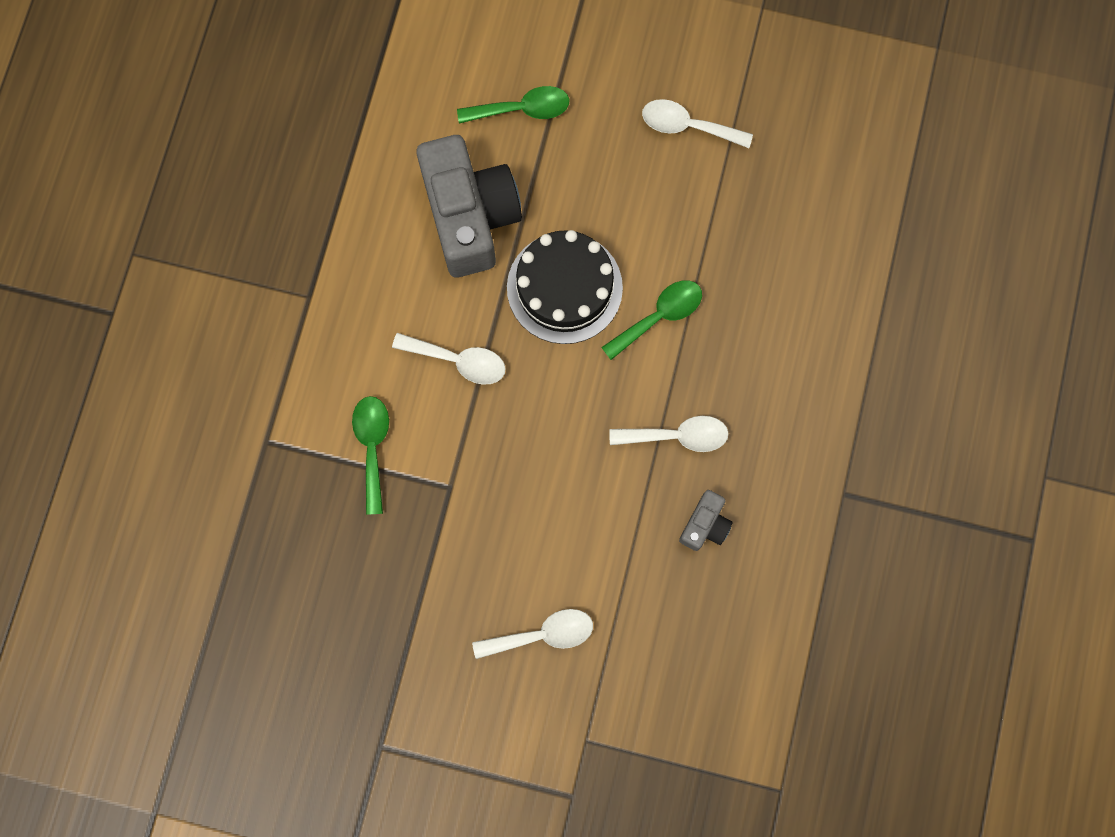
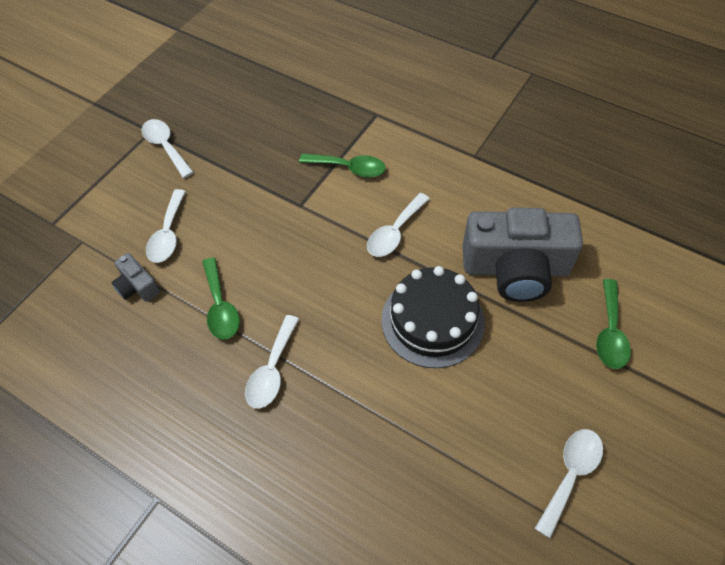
camera: 110 degrees right, 20 degrees down
green spoon [601,280,702,360] -> green spoon moved to [202,257,240,339]
grey camera [679,490,733,551] -> grey camera moved to [111,253,160,302]
none -> white spoon [141,119,194,178]

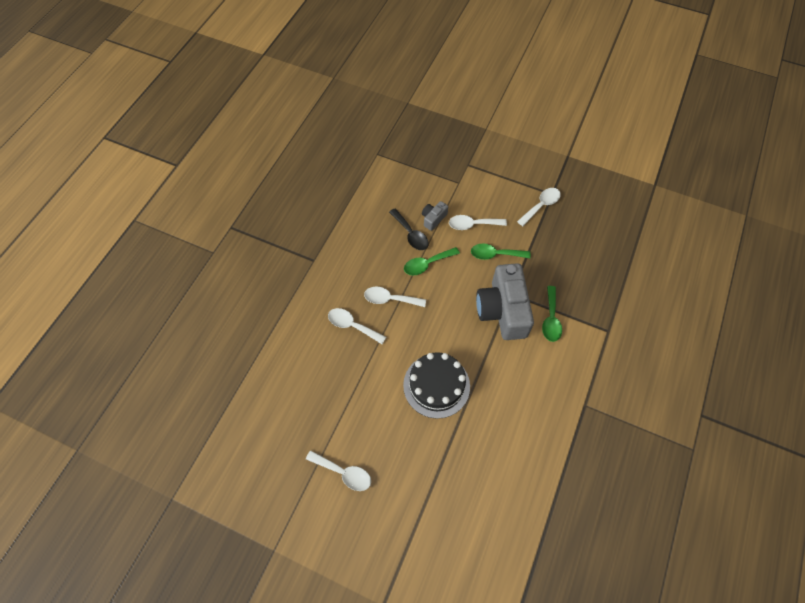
camera: 80 degrees right, 5 degrees up
white spoon [367,193,430,257] -> white spoon moved to [328,308,386,344]
grey camera [463,208,583,302] -> grey camera moved to [476,263,534,340]
green spoon [596,279,631,369] -> green spoon moved to [471,243,531,260]
none -> black spoon [389,209,429,250]

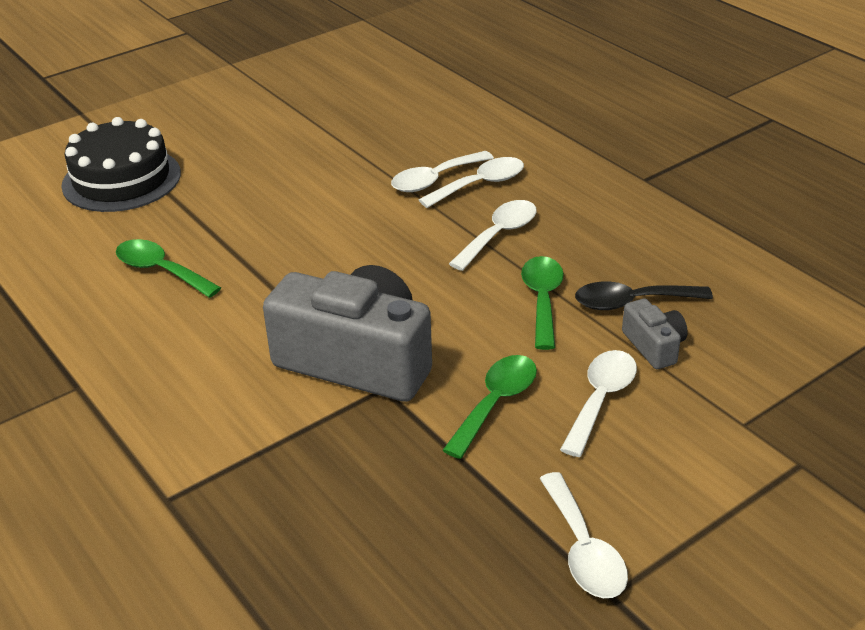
camera: 120 degrees right, 25 degrees down
white spoon [306,450,371,491] -> white spoon moved to [391,151,494,192]
black cake [403,352,470,419] -> black cake moved to [61,117,181,212]
green spoon [542,286,562,342] -> green spoon moved to [116,239,221,298]

